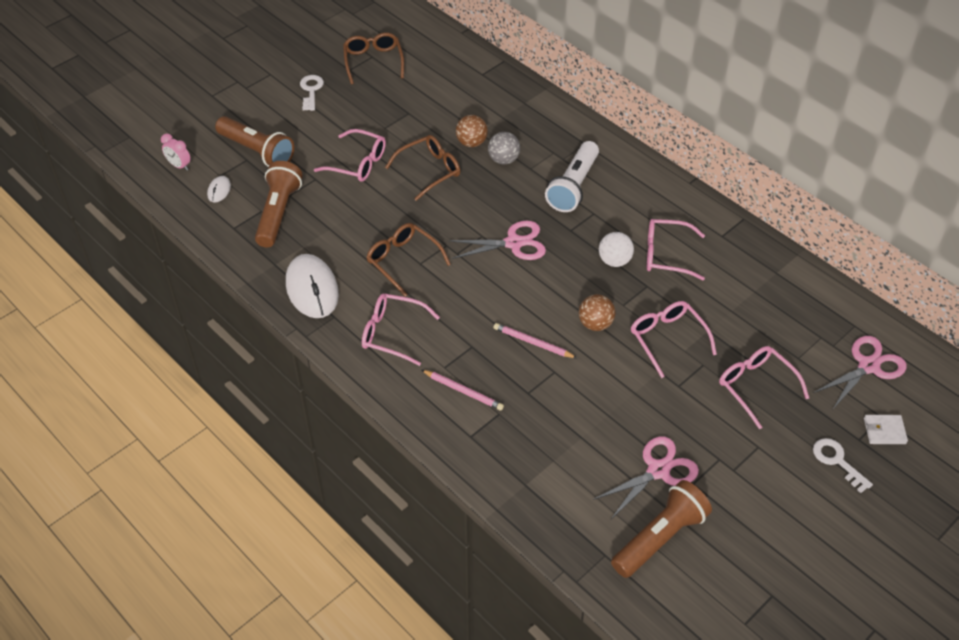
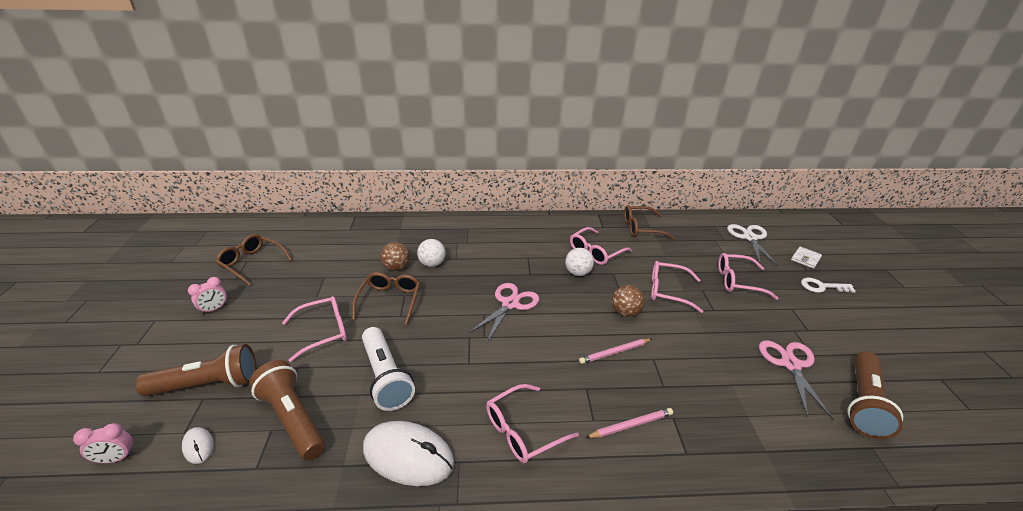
camera: 50 degrees left, 15 degrees down
white key [300,75,324,111] -> pink clock [188,277,227,314]
brown glasses [366,223,451,297] -> brown glasses moved to [624,205,675,240]
grey ball [488,132,520,164] -> white ball [417,239,446,267]
white flashlight [545,141,599,212] -> white flashlight moved to [362,327,415,411]
brown flashlight [611,480,712,578] -> brown flashlight turned 150 degrees counterclockwise [847,351,903,439]
pink scissors [813,336,907,409] -> white scissors [727,224,778,266]

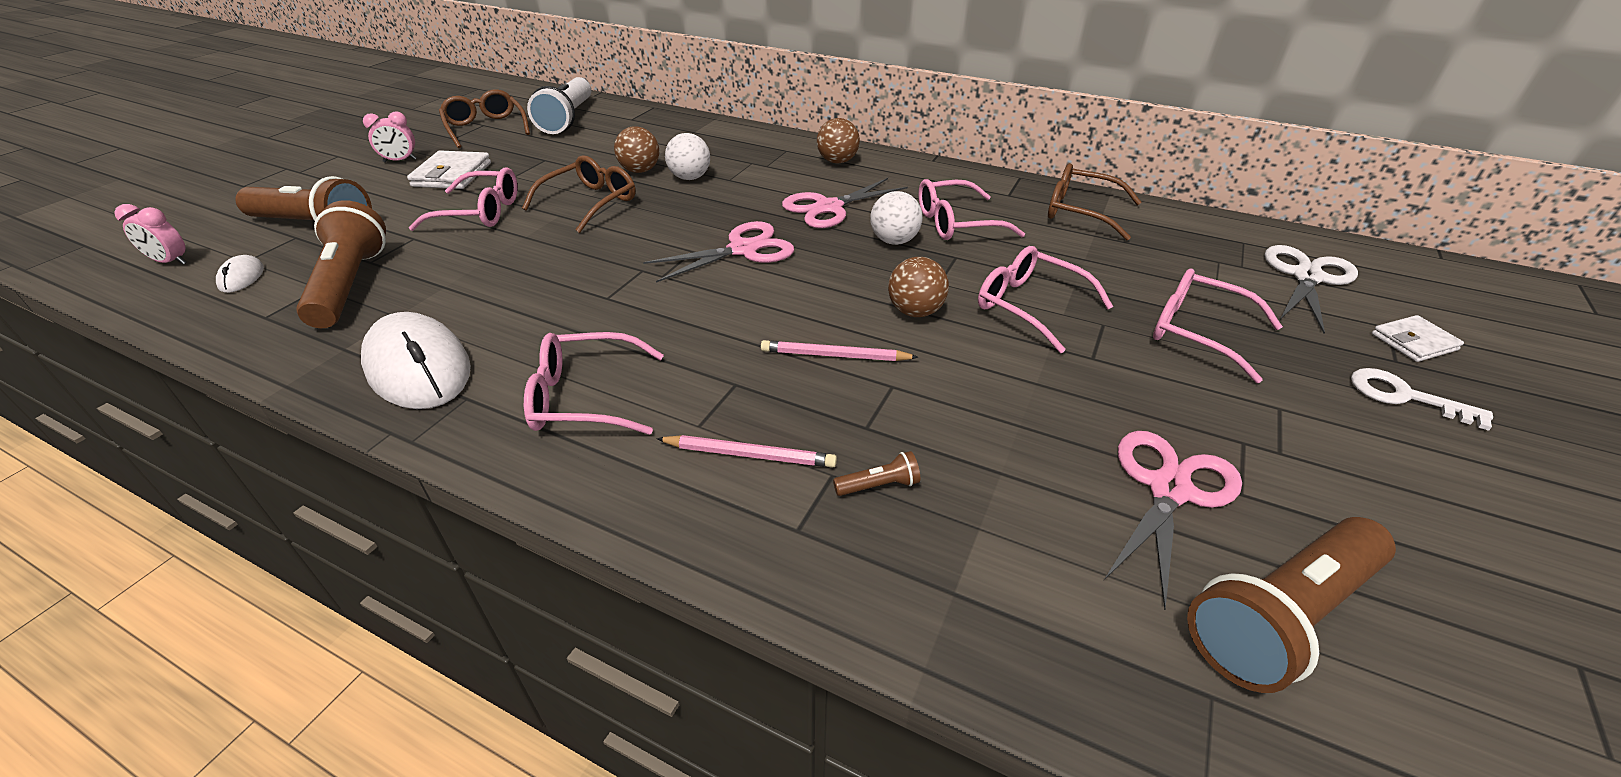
camera: 30 degrees right, 5 degrees up
white flashlight [362,327,415,411] -> white flashlight moved to [527,77,591,134]
none -> white wallet [407,150,491,189]
none -> pink scissors [782,178,908,228]
none -> brown ball [817,118,860,163]
none -> brown flashlight [833,451,920,496]

